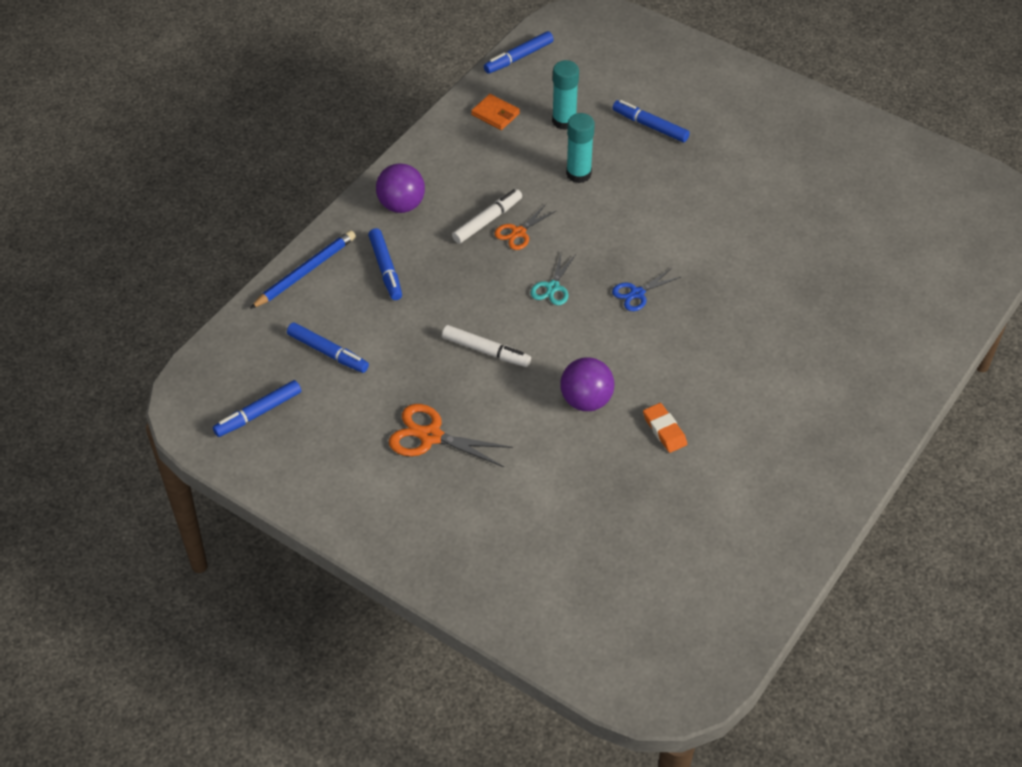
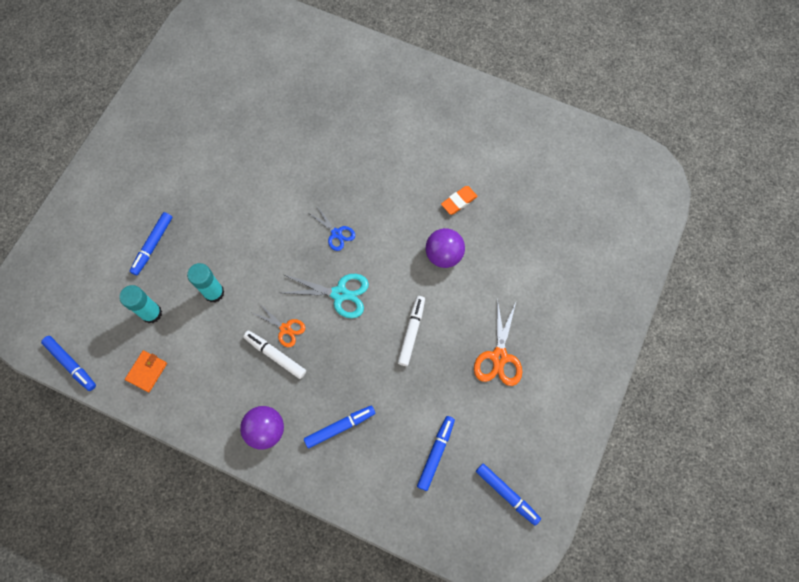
camera: 100 degrees left, 20 degrees up
blue pencil [250,230,356,309] -> none
turquoise scissors [531,254,575,305] -> turquoise scissors [281,274,369,318], size x1.58

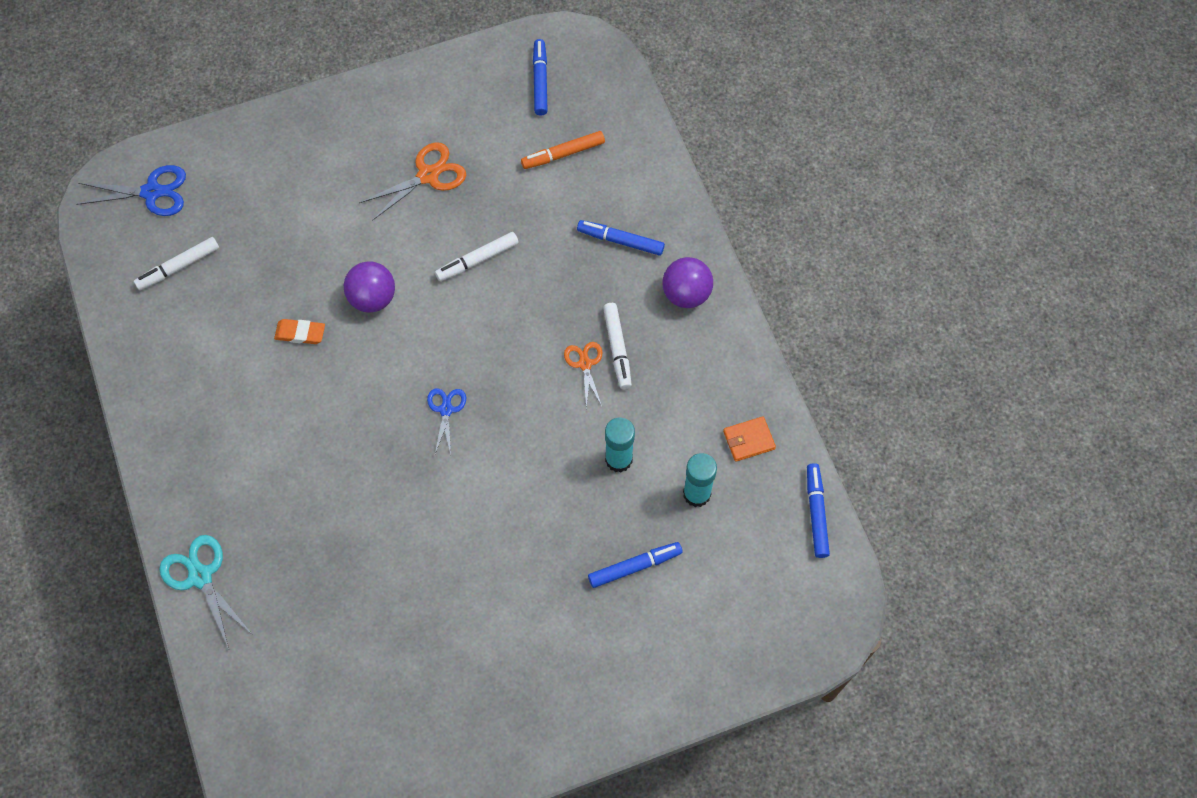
camera: 135 degrees left, 5 degrees down
turquoise scissors [281,274,369,318] -> turquoise scissors moved to [159,535,252,649]
blue marker [417,416,455,491] -> orange marker [521,131,605,169]
none -> blue scissors [76,165,186,216]
none -> white marker [134,237,219,290]

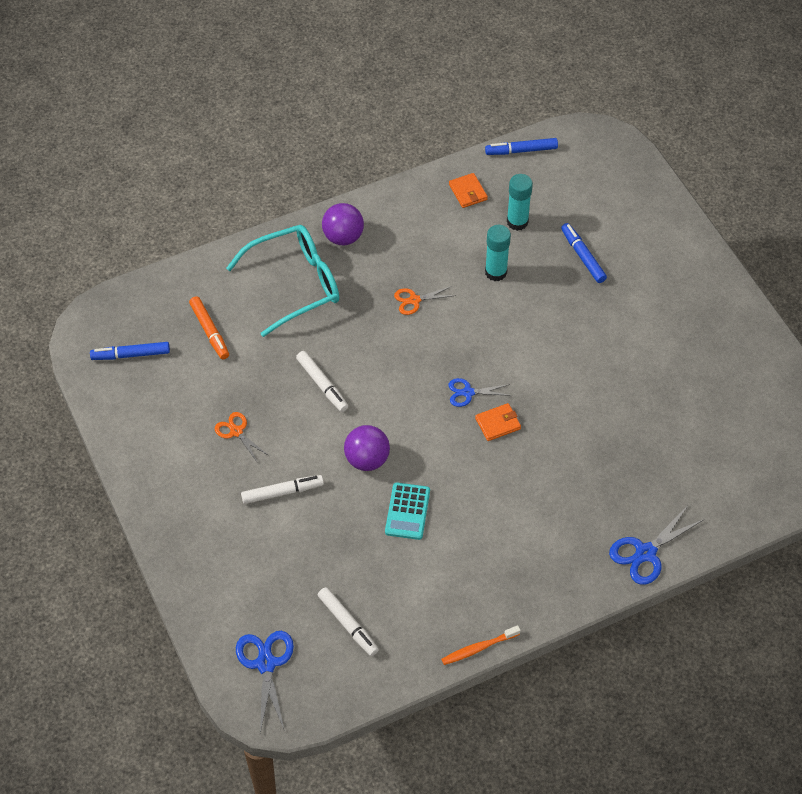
camera: 95 degrees left, 10 degrees down
turquoise scissors [159,535,252,649] -> blue scissors [609,507,705,585]
orange eraser [274,319,325,344] -> turquoise calculator [385,483,430,540]
orange scissors [359,142,466,221] -> orange scissors [215,412,269,463], size x0.63
blue marker [577,220,665,256] -> turquoise glasses [226,225,339,337]
white marker [603,303,632,389] -> white marker moved to [241,475,324,504]
none -> orange toothbrush [441,625,521,665]
none -> orange wallet [475,403,521,441]

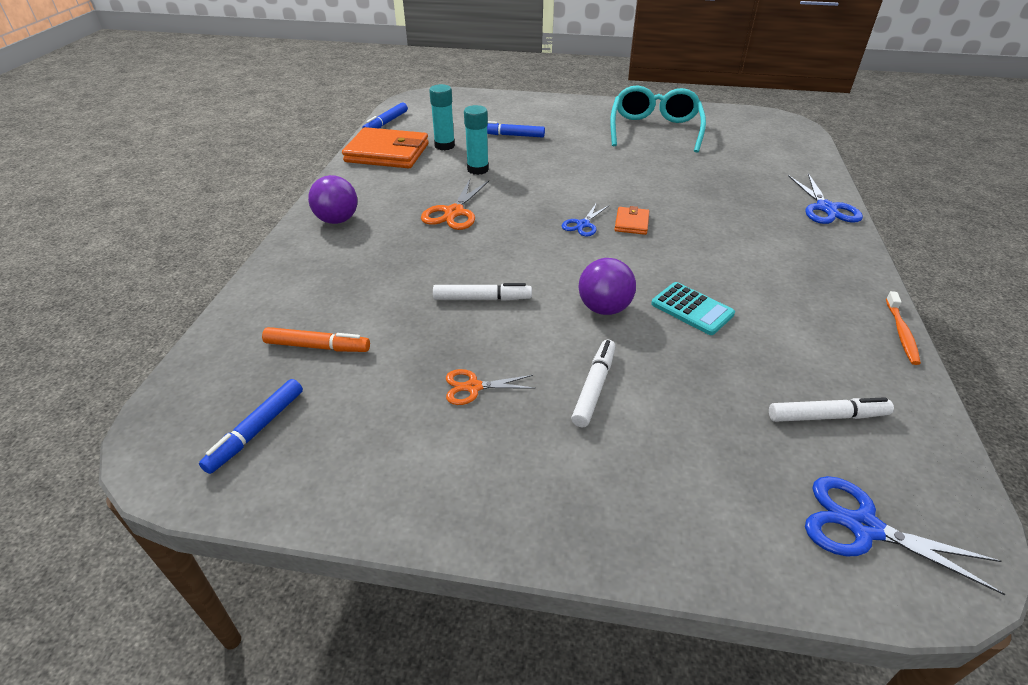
camera: 55 degrees left, 15 degrees down
turquoise glasses [226,225,339,337] -> turquoise glasses moved to [610,86,706,153]
orange scissors [394,286,456,315] -> orange scissors [421,179,489,230], size x1.58
orange wallet [449,173,488,208] -> orange wallet [342,127,429,168], size x2.16

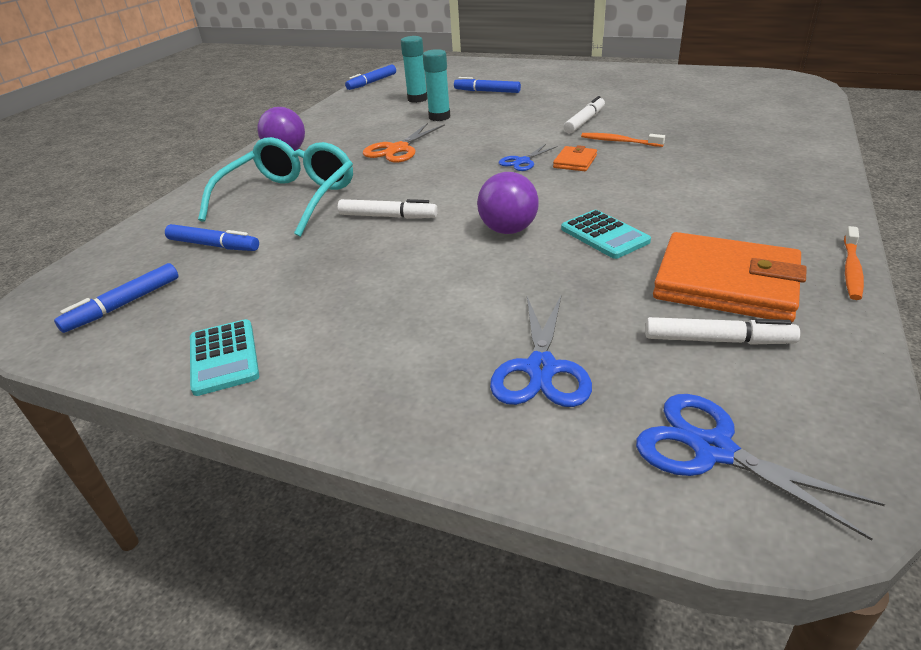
camera: 15 degrees right, 5 degrees down
orange marker [262,327,370,352] -> blue marker [165,224,259,251]
orange wallet [342,127,429,168] -> orange wallet moved to [653,232,807,322]
orange scissors [446,369,536,405] -> none
white marker [571,340,615,428] -> white marker moved to [564,96,605,133]
turquoise glasses [610,86,706,153] -> turquoise glasses moved to [198,137,353,237]
blue scissors [788,173,863,224] -> blue scissors moved to [490,294,592,407]
none -> turquoise calculator [190,319,259,396]
none -> orange toothbrush [581,133,665,147]

